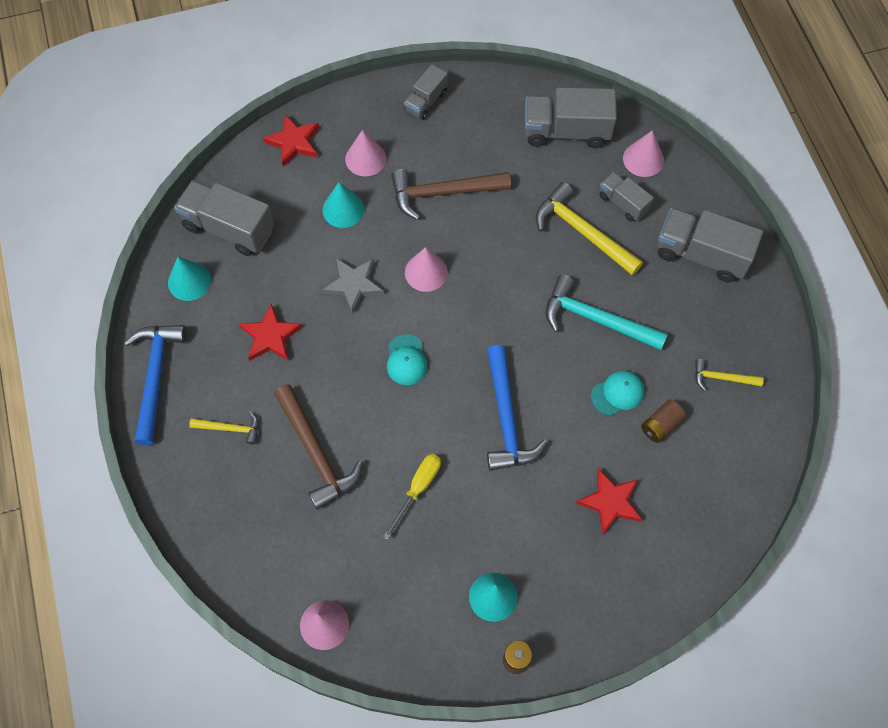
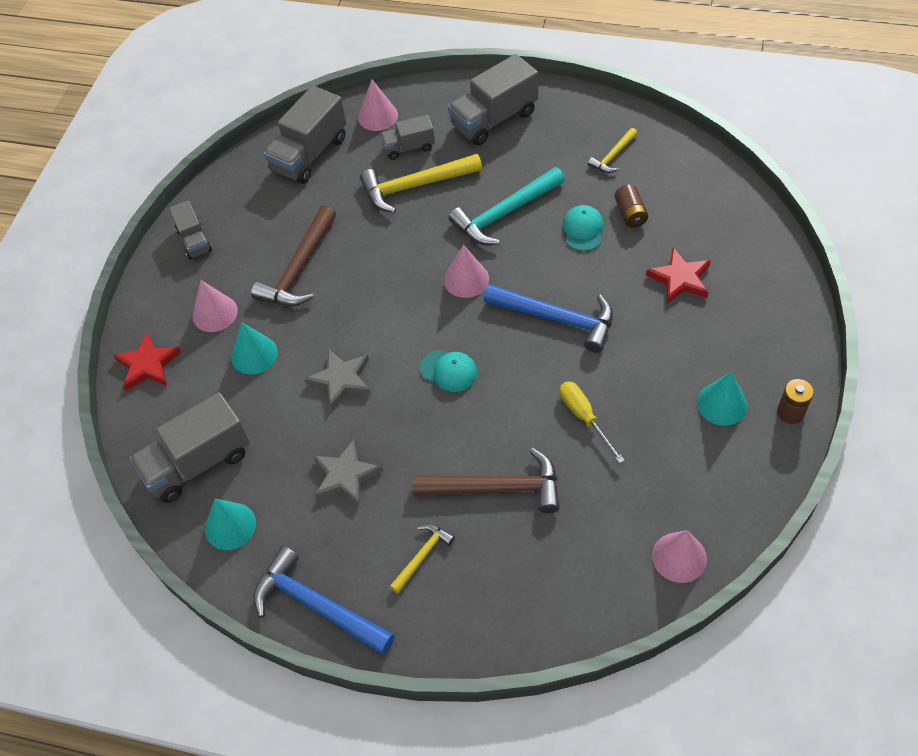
camera: 55 degrees left, 10 degrees down
red star [239,303,302,361] -> grey star [313,439,383,507]
pink cone [405,247,448,292] -> pink cone moved to [444,245,489,298]

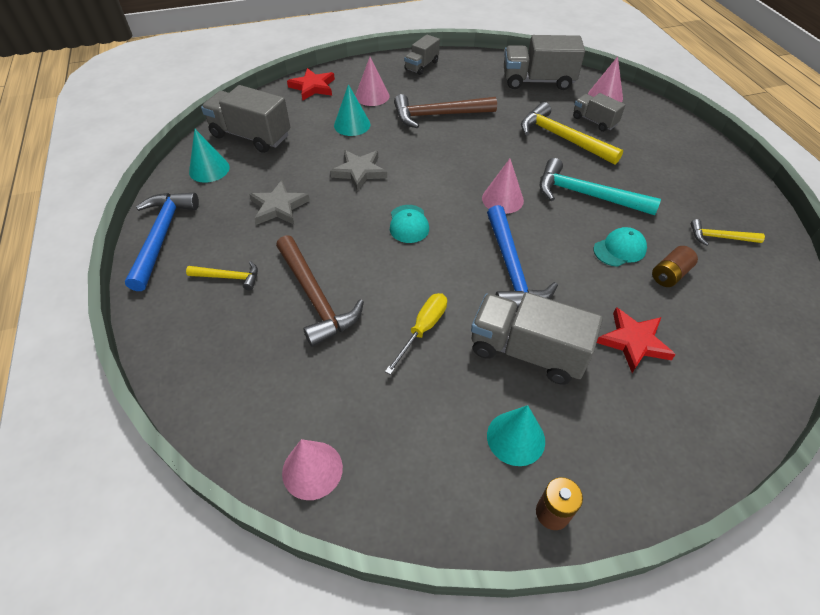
camera: 55 degrees right, 5 degrees down
grey truck [448,54,538,145] -> grey truck moved to [471,292,603,384]

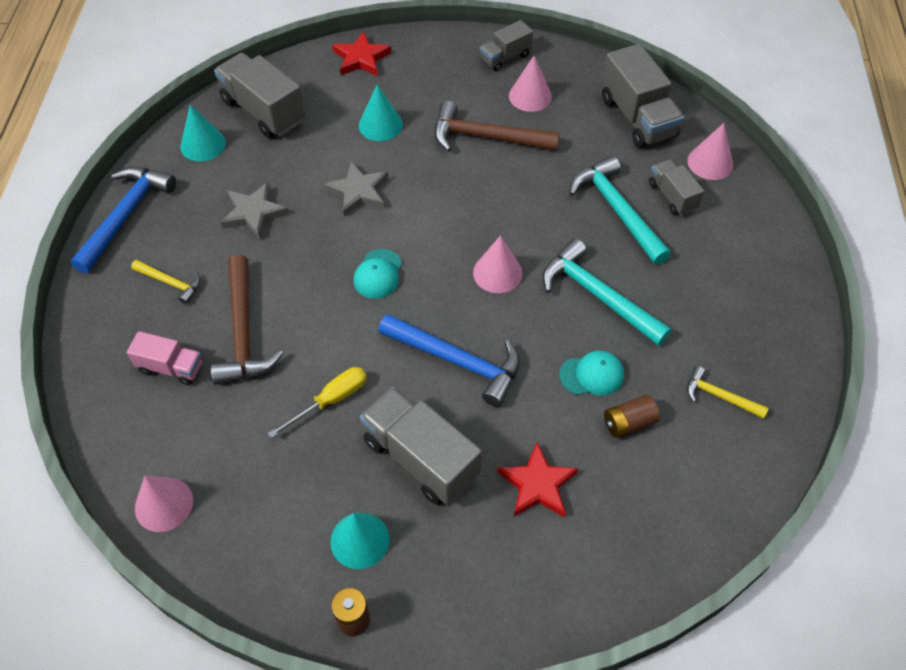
camera: 20 degrees right, 5 degrees up
pink cone [355,57,390,106] -> pink cone moved to [509,56,552,112]
blue hammer [487,205,558,308] -> blue hammer turned 75 degrees counterclockwise [379,314,520,407]
grey truck [504,35,585,90] -> grey truck turned 135 degrees counterclockwise [602,44,684,148]
yellow hammer [521,102,623,165] -> turquoise hammer [569,156,671,265]
none -> pink truck [127,331,203,385]

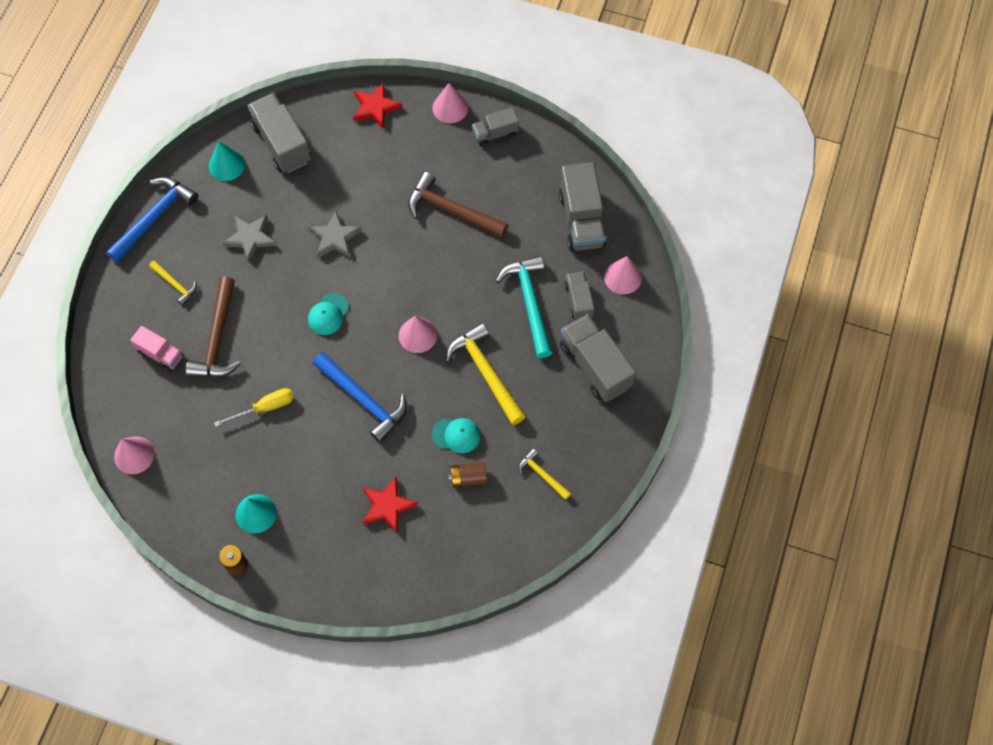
camera: 15 degrees right, 10 degrees up
turquoise cone [359,85,403,141] -> none
grey truck [360,387,482,505] -> grey truck moved to [560,314,636,402]
pink cone [509,56,552,112] -> pink cone moved to [432,83,468,123]
turquoise hammer [542,238,671,346] -> yellow hammer [446,323,526,425]

